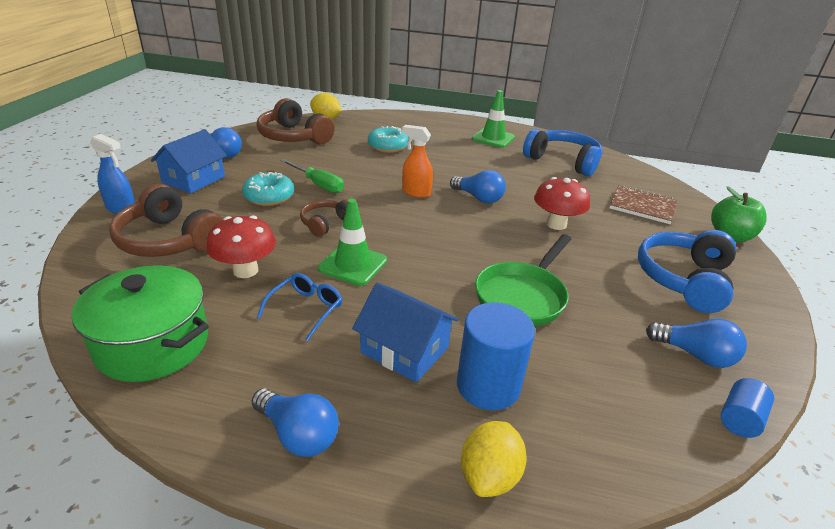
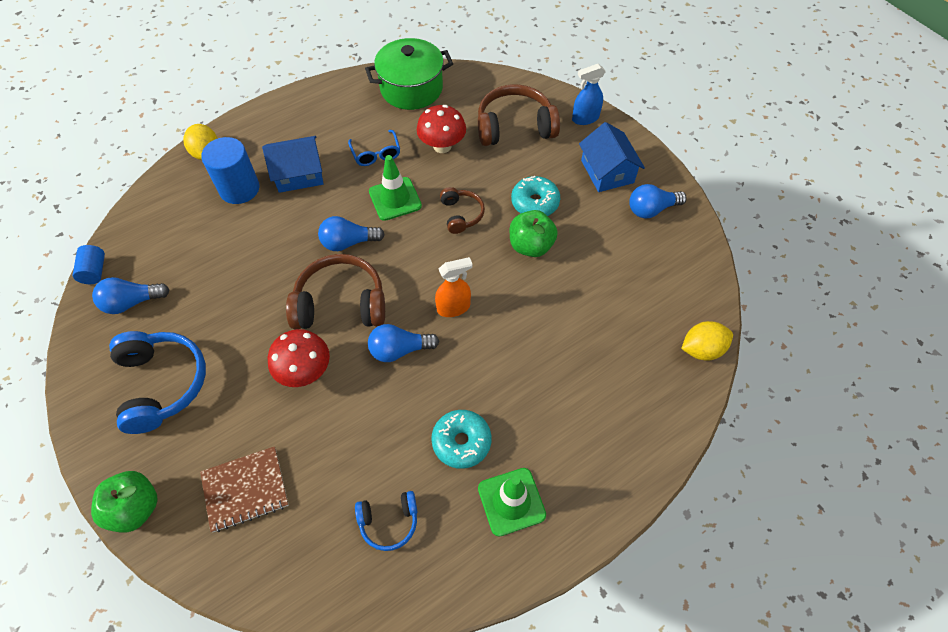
camera: 135 degrees right, 25 degrees up
blue light bulb [251,388,339,457] -> blue light bulb moved to [318,216,385,251]
brown headphones [257,98,335,144] -> brown headphones moved to [286,254,385,330]
green screwdriver [280,159,344,193] -> green apple [510,210,558,257]
turquoise donut [368,126,409,153] -> turquoise donut moved to [431,410,492,469]
green pan [475,234,572,326] -> none
blue headphones [523,129,603,176] -> blue headphones [355,491,417,551], size x0.55

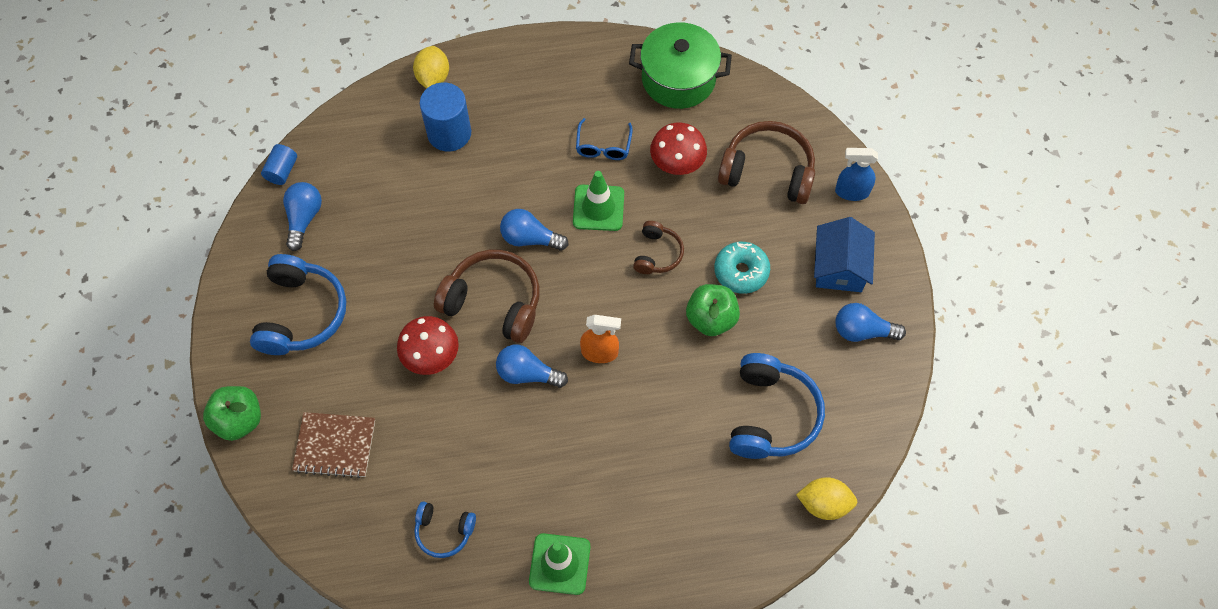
camera: 25 degrees right, 5 degrees up
blue light bulb [92,277,169,314] -> blue light bulb turned 90 degrees clockwise [283,182,322,251]
blue house [262,136,323,193] -> none
turquoise donut [431,410,492,469] -> none
none -> blue headphones [729,353,825,459]

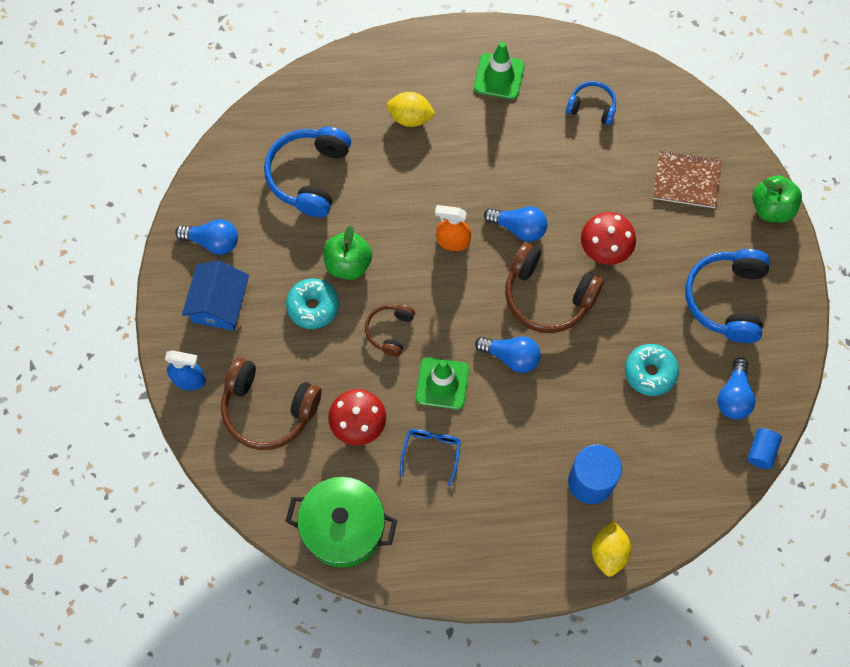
camera: 175 degrees left, 5 degrees up
yellow lemon [796,477,857,520] -> yellow lemon moved to [387,92,436,127]
none -> turquoise donut [625,344,679,396]

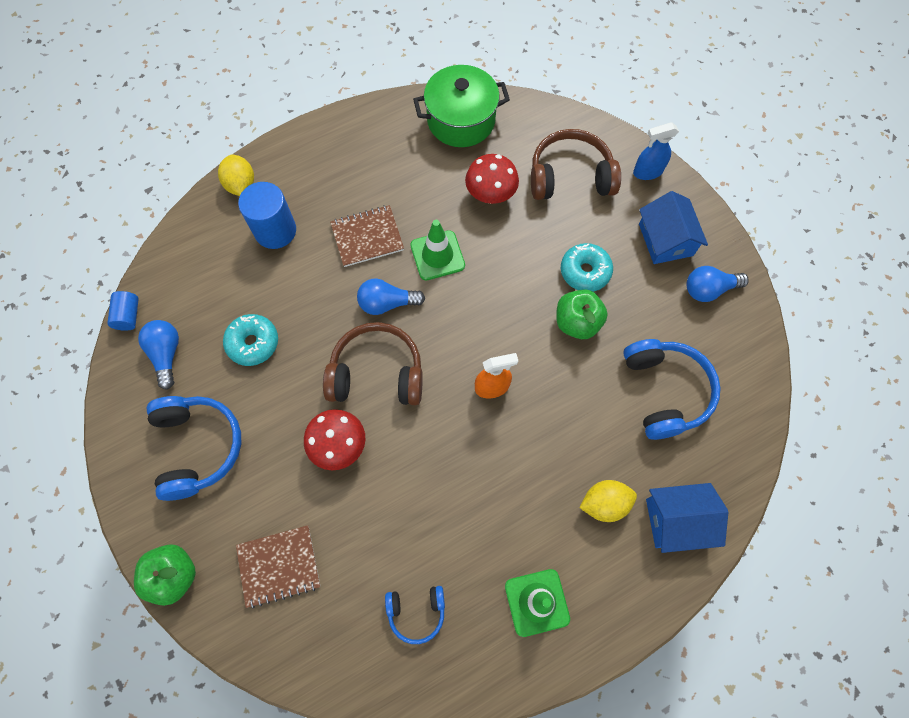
camera: 155 degrees right, 0 degrees up
brown headphones [365,304,415,356] -> none
blue glasses [400,429,461,486] -> none
blue light bulb [484,207,547,242] -> none
none -> brown notebook [330,205,404,267]
none -> blue house [646,483,728,553]

